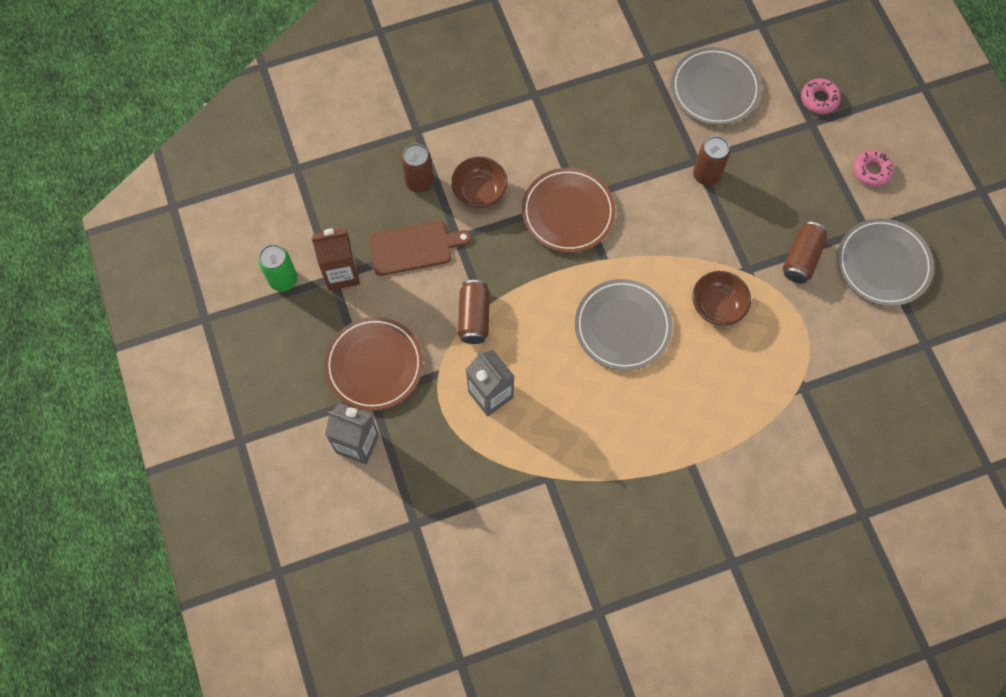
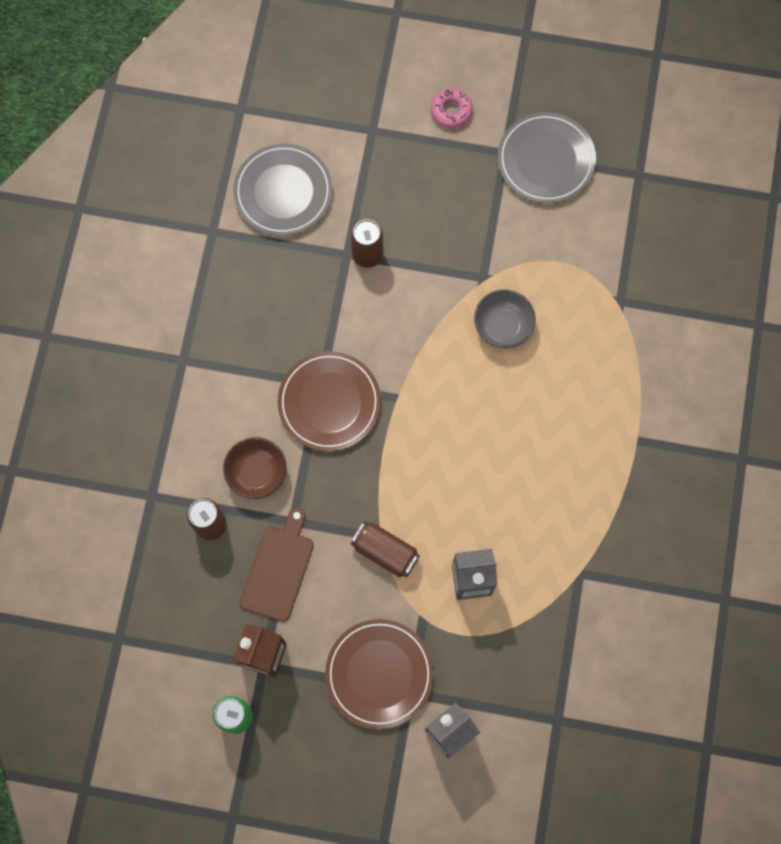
camera: 60 degrees left, 5 degrees up
grey plate [575,279,672,371] -> none
brown bowl [692,271,751,325] -> grey bowl [474,290,536,348]
brown can [783,222,827,283] -> none
pink donut [801,78,841,114] -> none

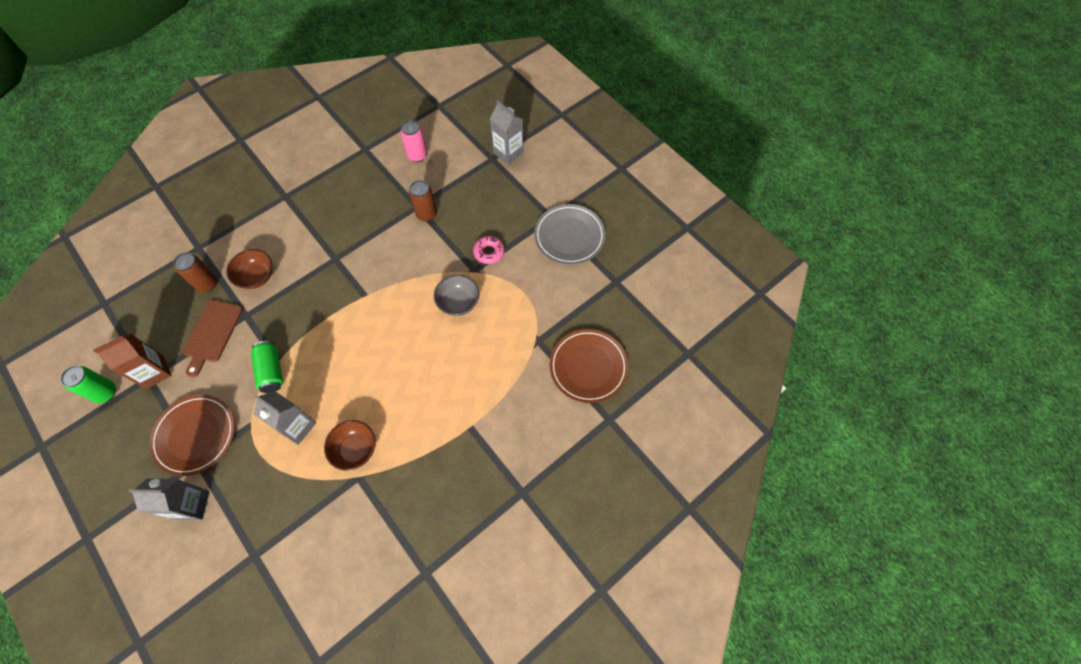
camera: 40 degrees right, 10 degrees down
grey plate [233,144,333,236] -> pink can [400,120,427,162]
brown cutting board [240,507,314,622] -> brown cutting board turned 135 degrees clockwise [183,300,243,377]
brown plate [278,351,381,451] -> brown plate moved to [550,329,629,403]
brown can [351,521,420,577] -> green can [251,341,283,393]
pink donut [430,88,473,128] -> pink donut moved to [473,236,505,264]
none -> brown bowl [324,420,376,470]
none -> grey carton [490,100,524,165]

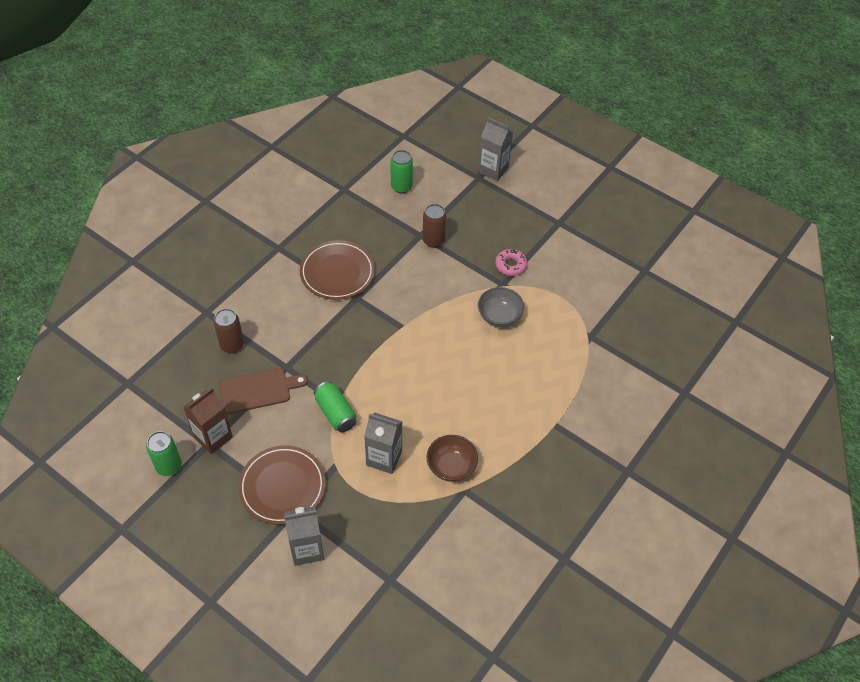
camera: 15 degrees left, 10 degrees down
brown cutting board [183,300,243,377] -> brown cutting board turned 105 degrees counterclockwise [219,368,308,414]
brown bowl [226,249,272,289] -> none
pink can [400,120,427,162] -> green can [390,150,413,193]
grey plate [534,204,606,265] -> none
brown plate [550,329,629,403] -> brown plate moved to [299,240,375,300]

